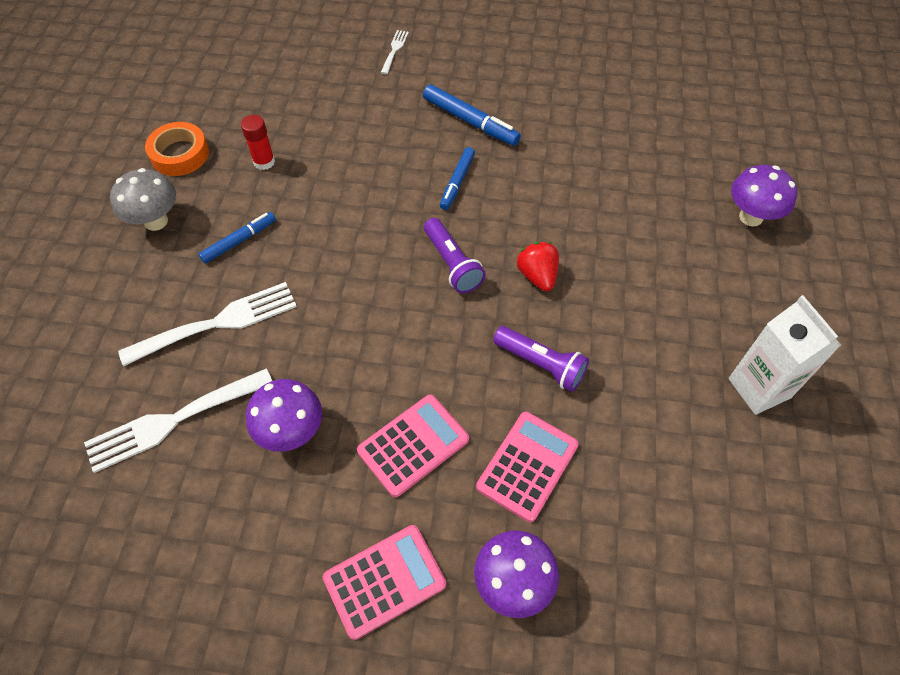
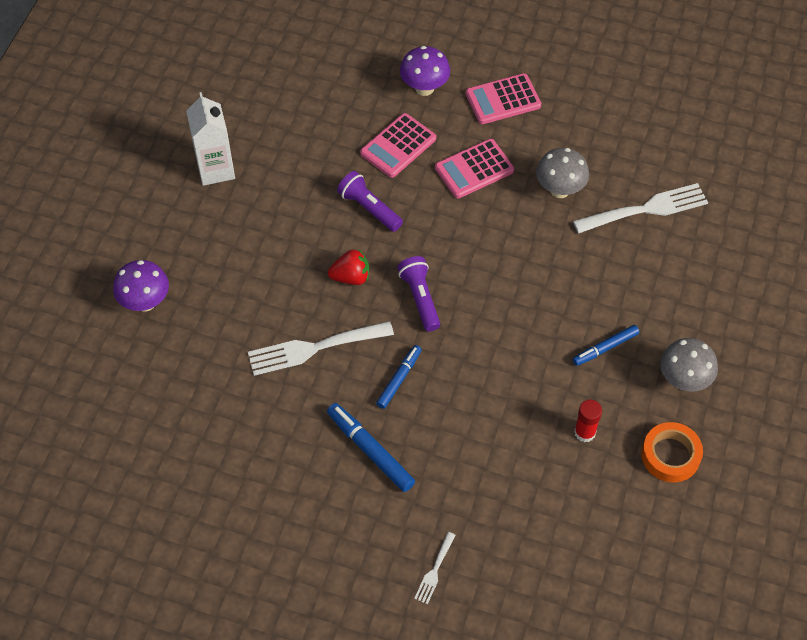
camera: 170 degrees left, 0 degrees up
white fork [118,282,297,366] -> white fork moved to [248,321,394,376]
purple mushroom [246,379,322,452] -> grey mushroom [536,148,589,198]
red strawberry [517,242,559,291] -> red strawberry turned 90 degrees counterclockwise [328,250,369,285]

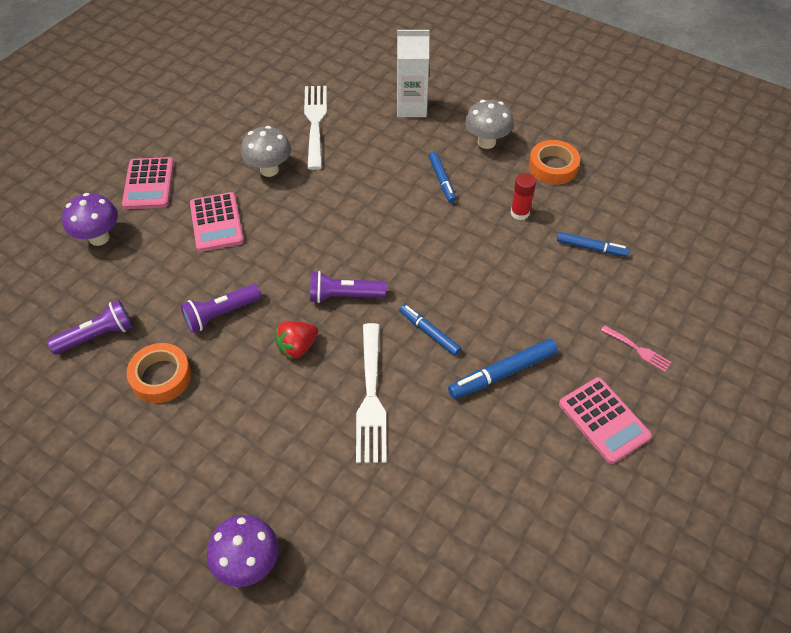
camera: 75 degrees left, 5 degrees down
white carton [186,92,235,186] -> white carton moved to [397,30,430,117]
red strawberry [328,250,369,285] -> red strawberry turned 135 degrees counterclockwise [274,321,318,359]
pink calculator [360,113,436,178] -> pink calculator moved to [559,377,652,464]
white fork [414,532,456,605] -> pink fork [601,325,672,372]
none -> purple flashlight [47,300,133,355]
none -> orange tape [126,343,191,403]
none -> blue marker [557,232,630,257]

